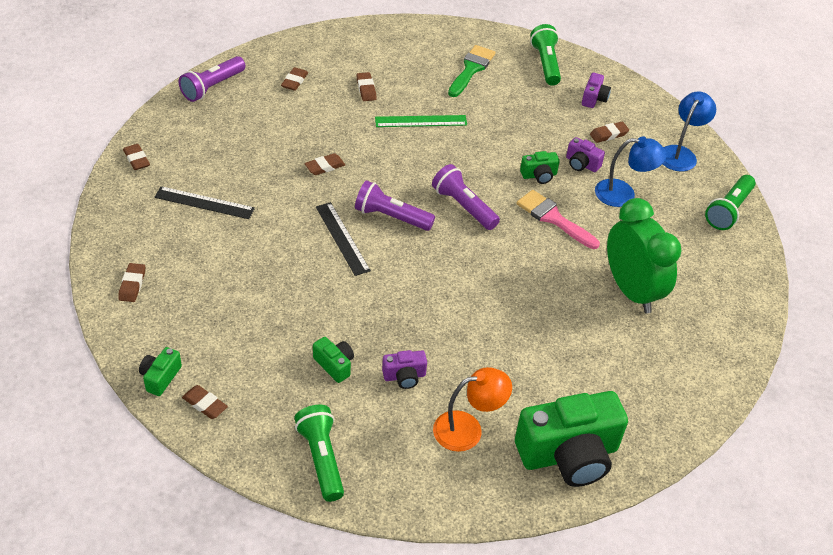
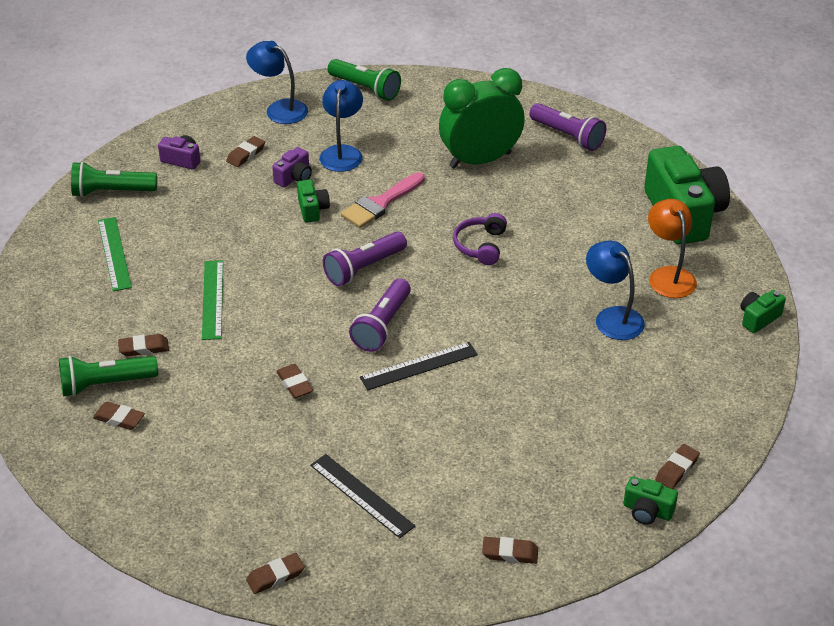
camera: 85 degrees left, 5 degrees down
black ruler [155,186,255,219] -> black ruler turned 60 degrees counterclockwise [310,454,415,538]
purple flashlight [179,56,245,102] -> purple flashlight moved to [529,103,606,151]
green flashlight [294,405,344,502] -> green flashlight moved to [59,356,158,397]
green camera [313,337,354,383] -> green camera moved to [740,290,786,333]
purple camera [382,350,427,389] -> blue lamp [586,240,645,340]
green brush [448,45,496,97] -> green ruler [98,217,132,291]
brown eraser [590,122,629,143] -> brown eraser turned 60 degrees clockwise [226,136,265,167]
none -> purple headphones [453,213,507,265]

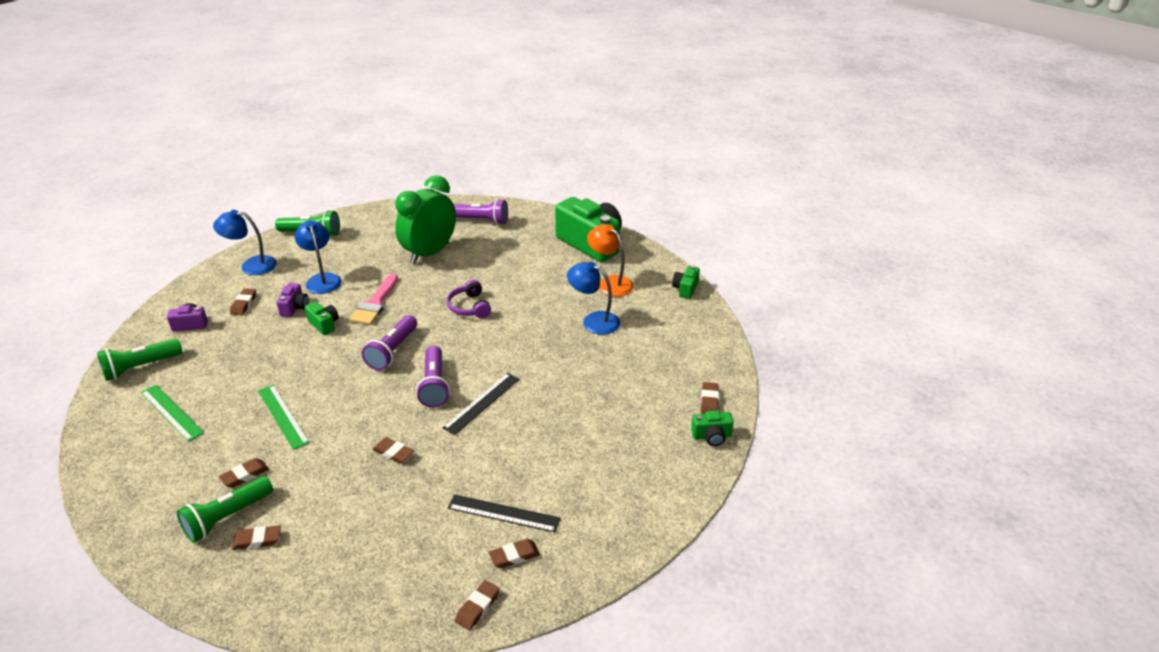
camera: 30 degrees left, 5 degrees down
brown eraser [482,537,538,564] -> brown eraser moved to [489,539,540,568]

